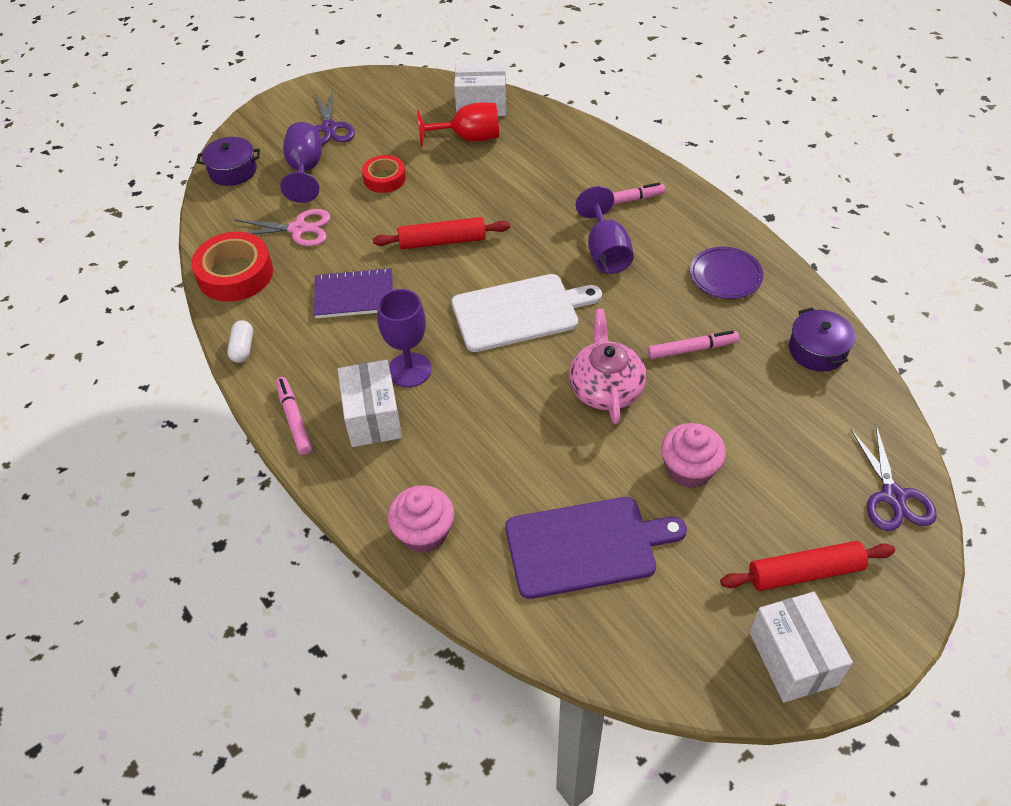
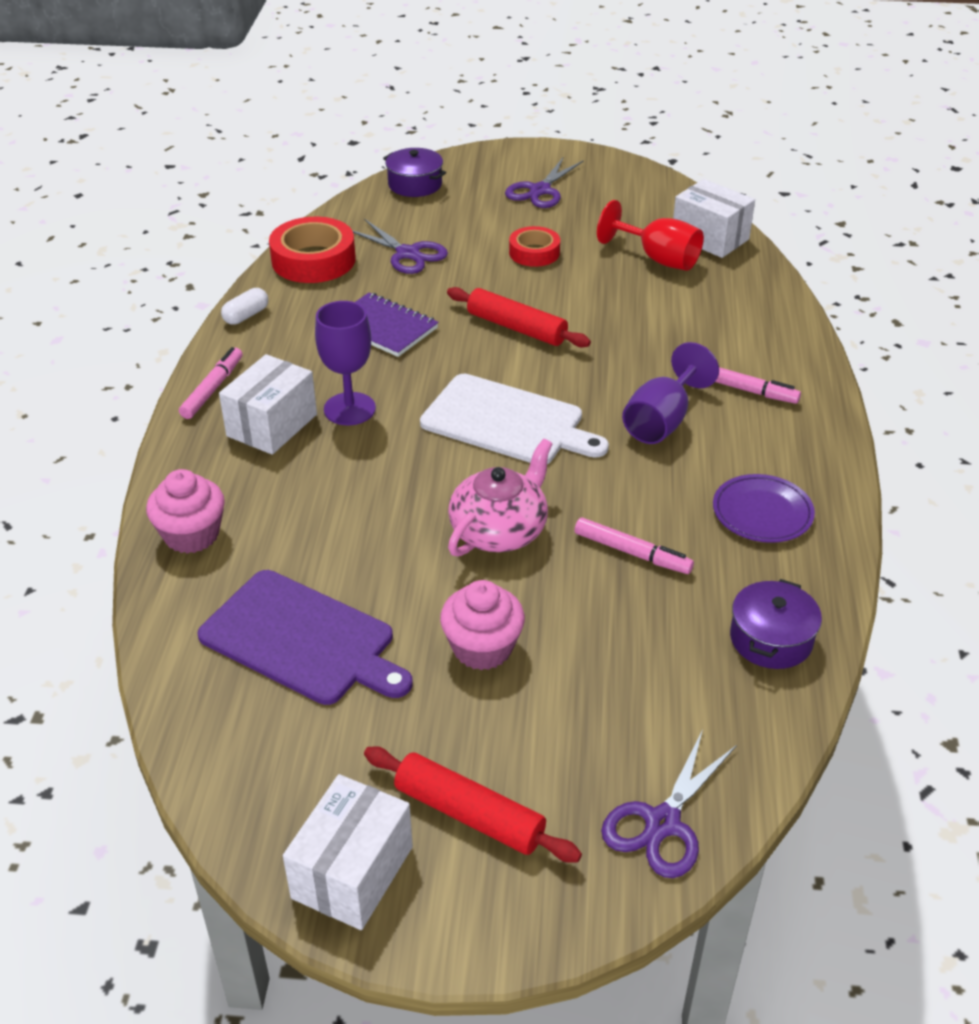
camera: 40 degrees right, 10 degrees down
pink scissors [233,209,331,246] -> purple scissors [352,219,448,274]
purple goblet [280,122,322,203] -> none

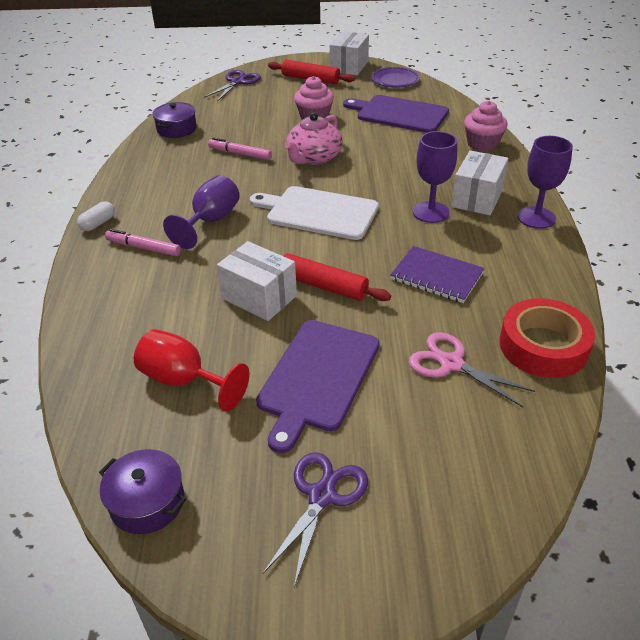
camera: 175 degrees right, 0 degrees up
pink marker [179,347,243,419] -> purple goblet [517,136,573,229]
white capsule [221,288,268,325] -> white capsule moved to [77,201,115,231]
purple scissors [352,219,448,274] -> pink scissors [409,332,535,407]
purple pot [383,148,446,197] -> purple pot moved to [99,449,186,534]
red tape [509,226,560,267] -> purple cutting board [256,320,380,453]
white box [673,179,755,258] -> white box moved to [217,241,297,321]
purple plate [713,474,815,543] -> purple plate moved to [371,67,420,88]

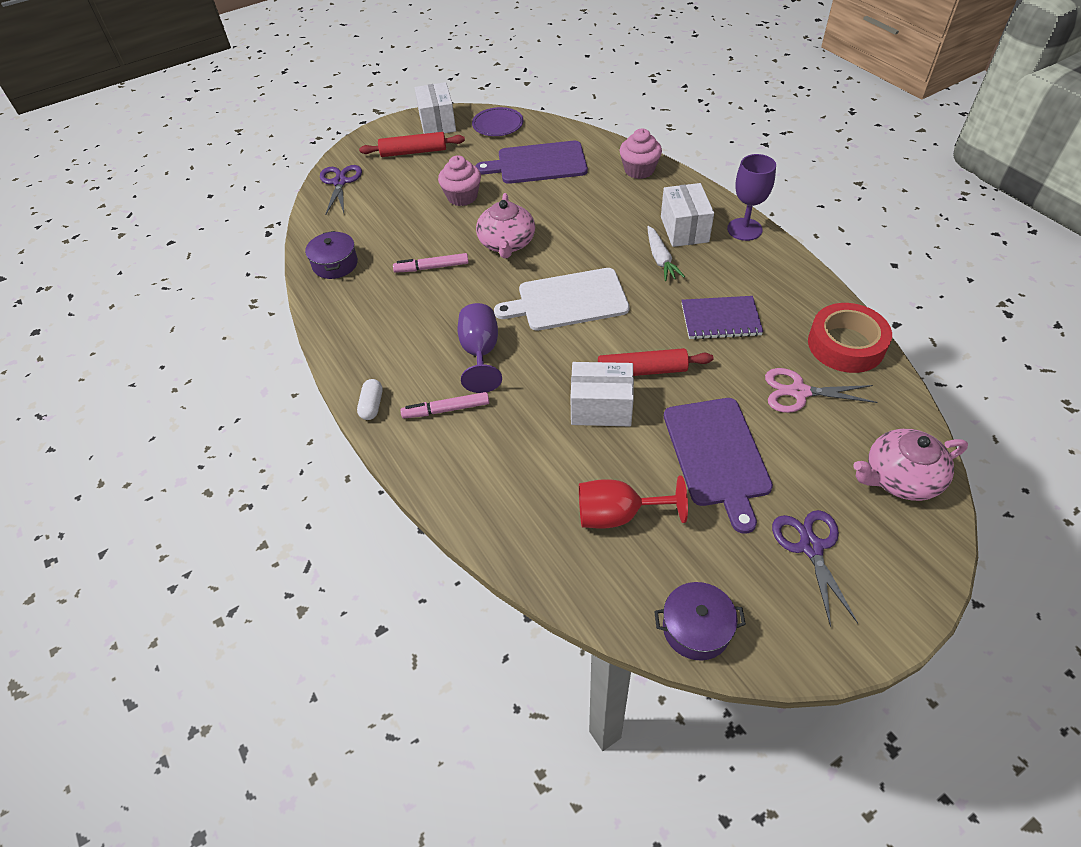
camera: 30 degrees left, 10 degrees up
purple goblet [413,131,457,223] -> white carrot [647,226,685,281]
none -> pink teapot [853,429,968,501]

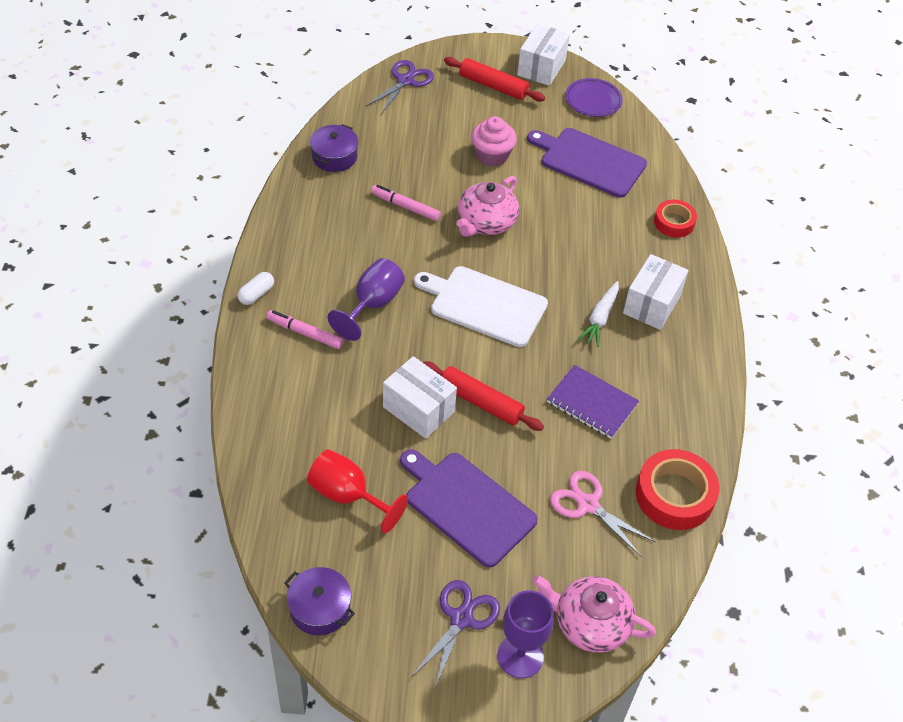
camera: 30 degrees right, 0 degrees up
pink cupcake [620,129,662,179] -> red tape [654,200,697,238]
purple cutting board [664,398,773,533] -> purple cutting board turned 105 degrees clockwise [400,449,538,568]
purple goblet [727,154,776,241] -> purple goblet moved to [497,590,554,678]

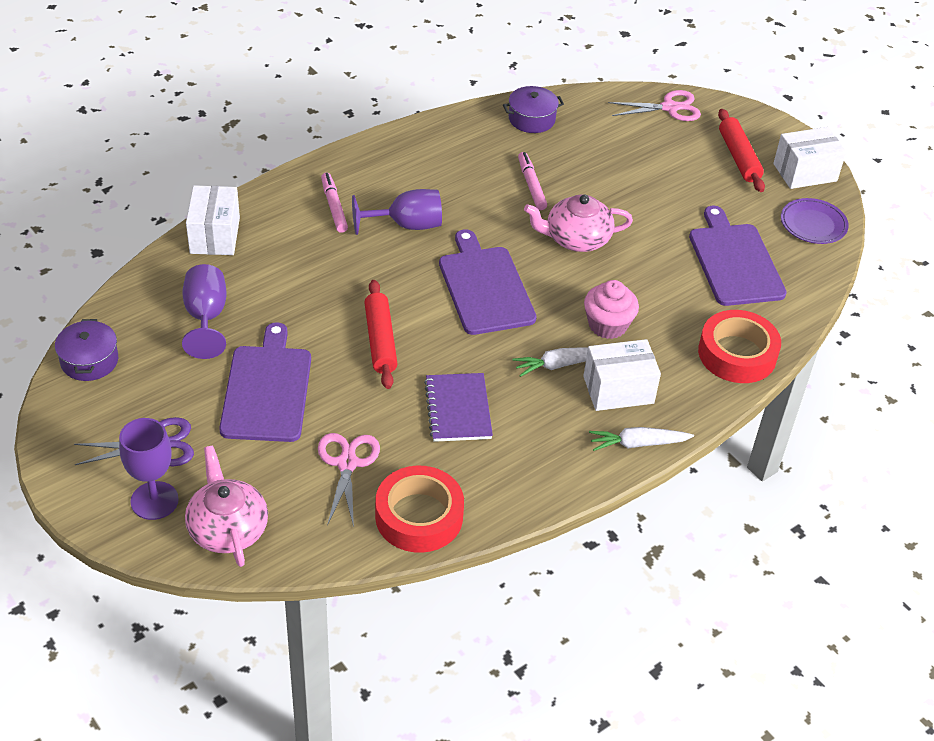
camera: 50 degrees right, 5 degrees down
white capsule [238,272,274,305] -> none
red goblet [307,449,408,534] -> purple goblet [182,264,227,359]
purple scissors [366,60,434,114] -> pink scissors [608,90,701,121]
white box [383,356,457,439] -> white box moved to [186,185,240,255]
white cutting board [414,266,548,347] -> purple cutting board [439,229,536,335]
pink cupcake [471,116,517,166] -> pink cupcake moved to [584,280,639,339]
red tape [654,200,697,238] -> red tape [698,310,781,383], size x1.63
none -> white carrot [589,427,694,451]

